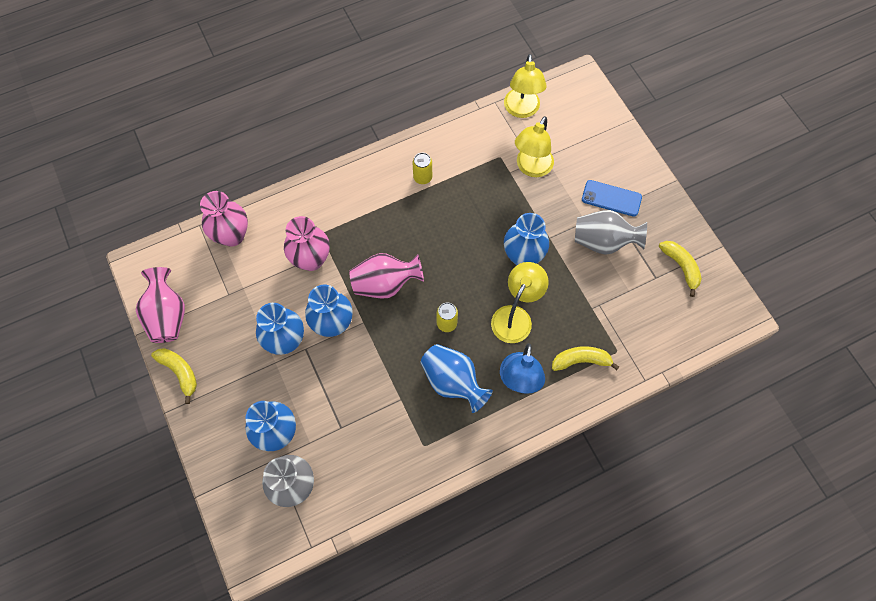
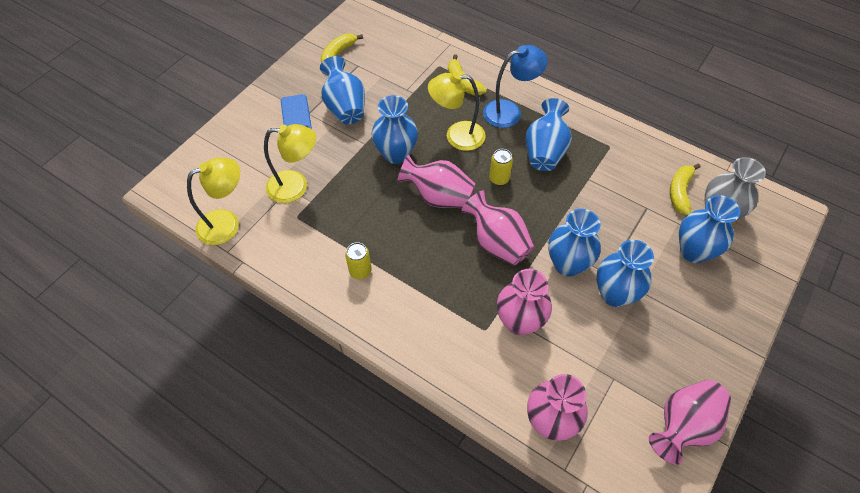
camera: 120 degrees left, 10 degrees down
yellow banana [151,348,197,404] -> yellow banana moved to [670,163,701,215]
grey vase [575,210,647,255] -> blue vase [320,56,365,124]
none -> pink vase [397,155,476,208]

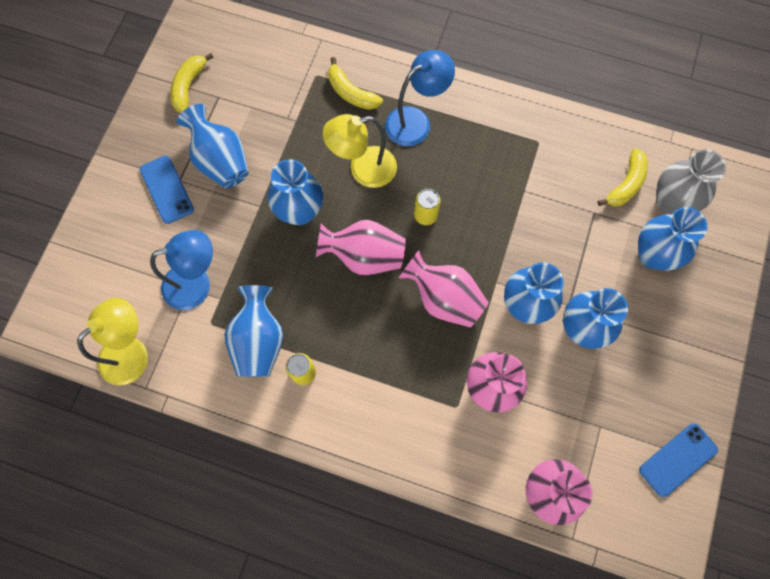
camera: 15 degrees left, 15 degrees up
yellow lamp [264,124,316,203] -> blue lamp [150,230,213,310]
blue vase [526,98,572,171] -> blue vase moved to [224,285,284,377]
pink vase [649,380,731,465] -> blue phone [639,423,718,497]
yellow banana [670,163,701,215] -> yellow banana turned 150 degrees counterclockwise [598,148,648,207]

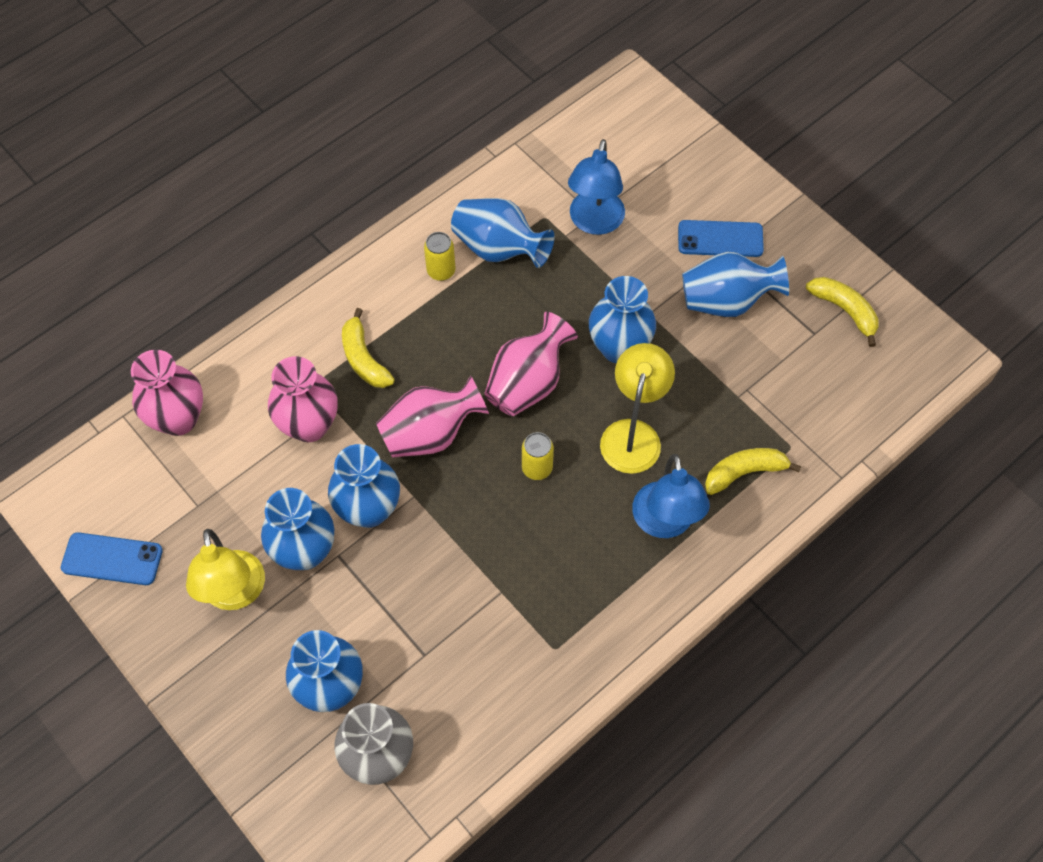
camera: 120 degrees right, 10 degrees down
yellow lamp [77,298,148,385] -> yellow lamp moved to [186,529,265,610]
yellow banana [598,148,648,207] -> yellow banana moved to [342,308,395,388]
blue phone [639,423,718,497] -> blue phone turned 75 degrees counterclockwise [61,532,163,585]

